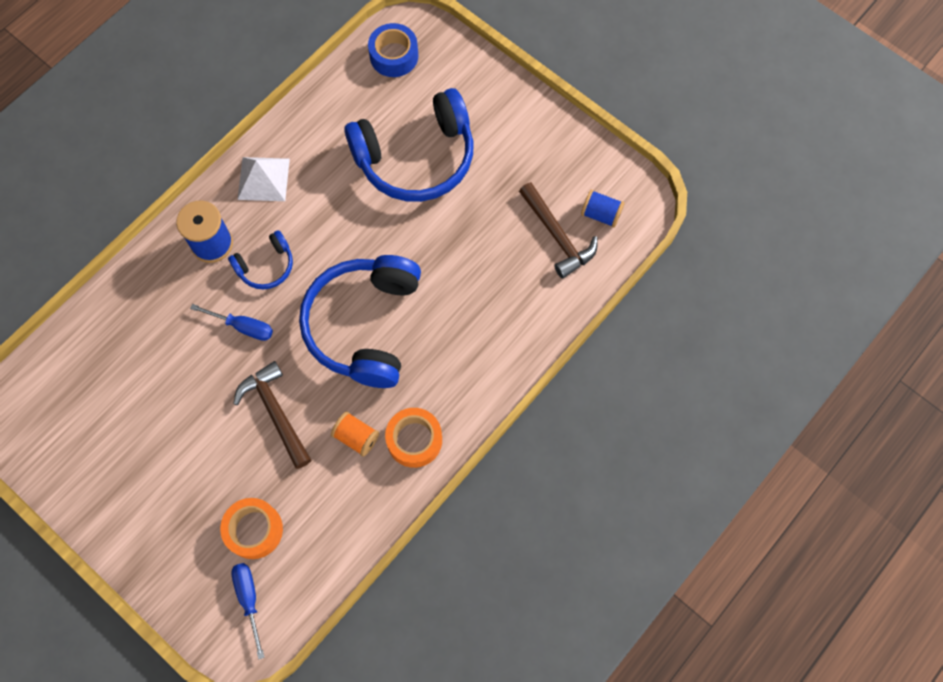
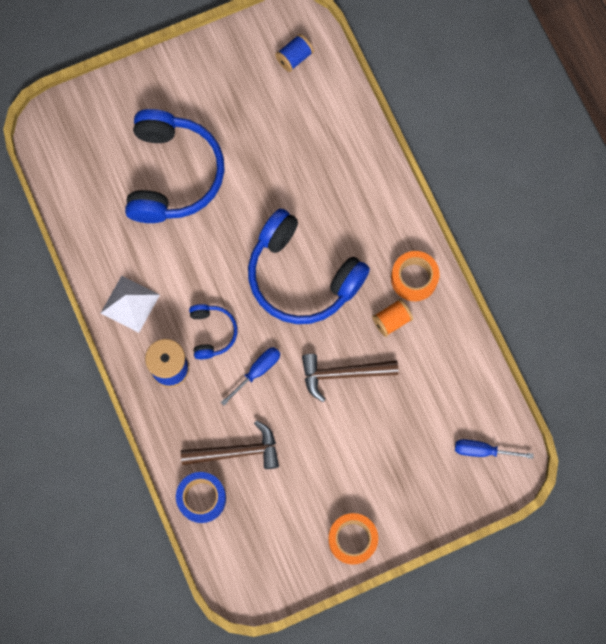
camera: 65 degrees left, 5 degrees up
orange tape [220,498,283,559] -> orange tape moved to [328,513,378,565]
blue tape [368,23,418,77] -> blue tape moved to [176,472,226,523]
brown hammer [519,182,598,279] -> brown hammer moved to [181,420,279,469]

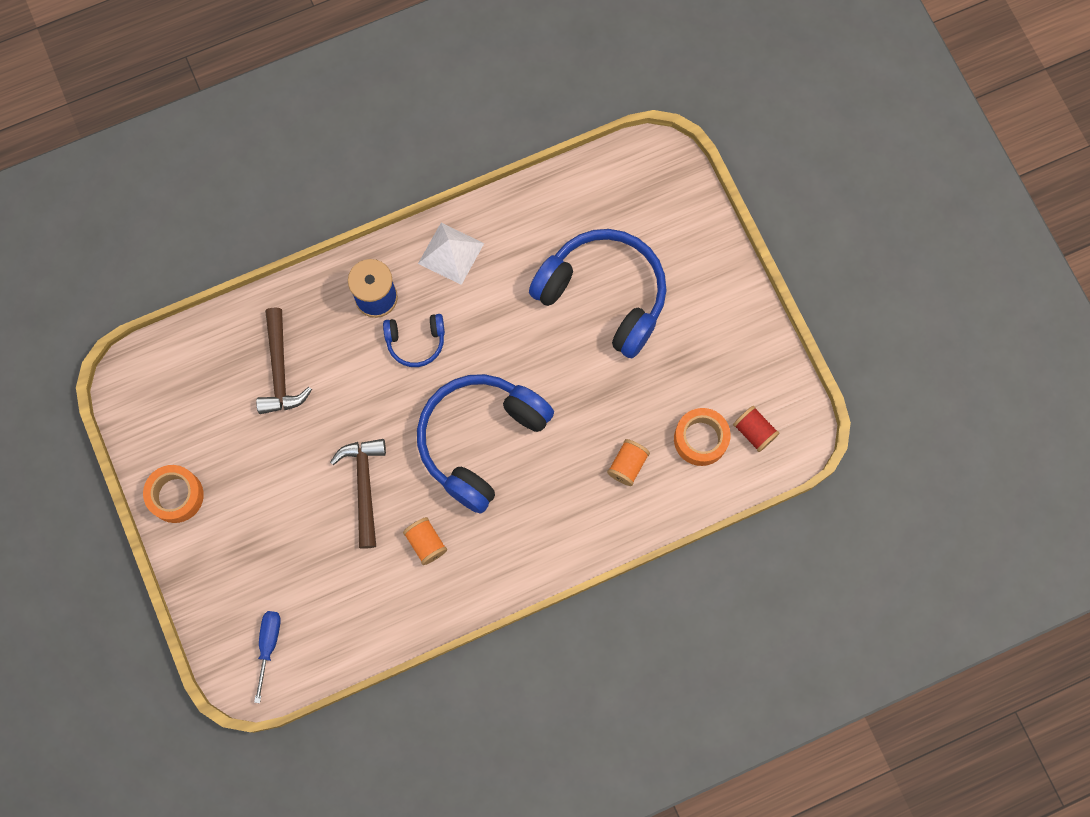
camera: 90 degrees right, 0 degrees up
blue headphones [125,109,225,223] -> blue headphones turned 150 degrees counterclockwise [529,229,667,358]
blue tape [176,472,226,523] -> none
blue screwdriver [221,347,280,405] -> none
blue spool [275,34,314,72] -> red spool [733,406,779,452]
orange tape [391,251,440,301] -> orange tape moved to [674,408,731,466]
none -> orange spool [607,439,650,486]

